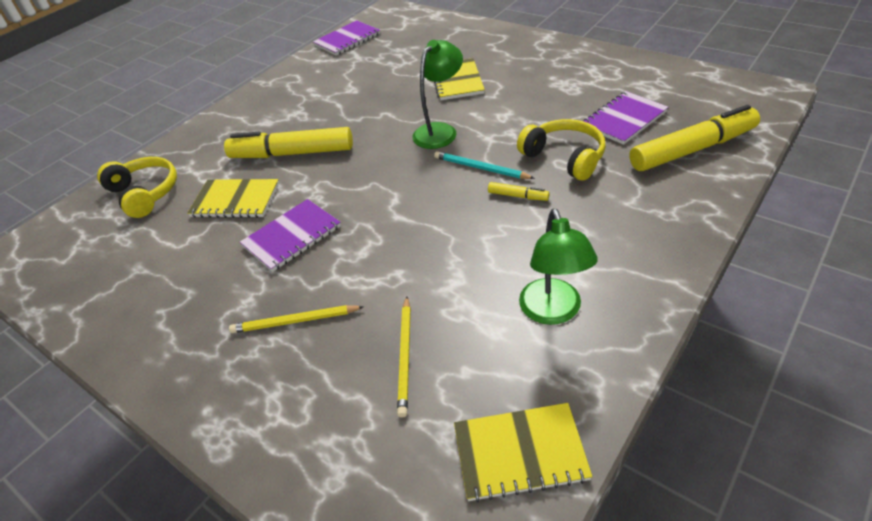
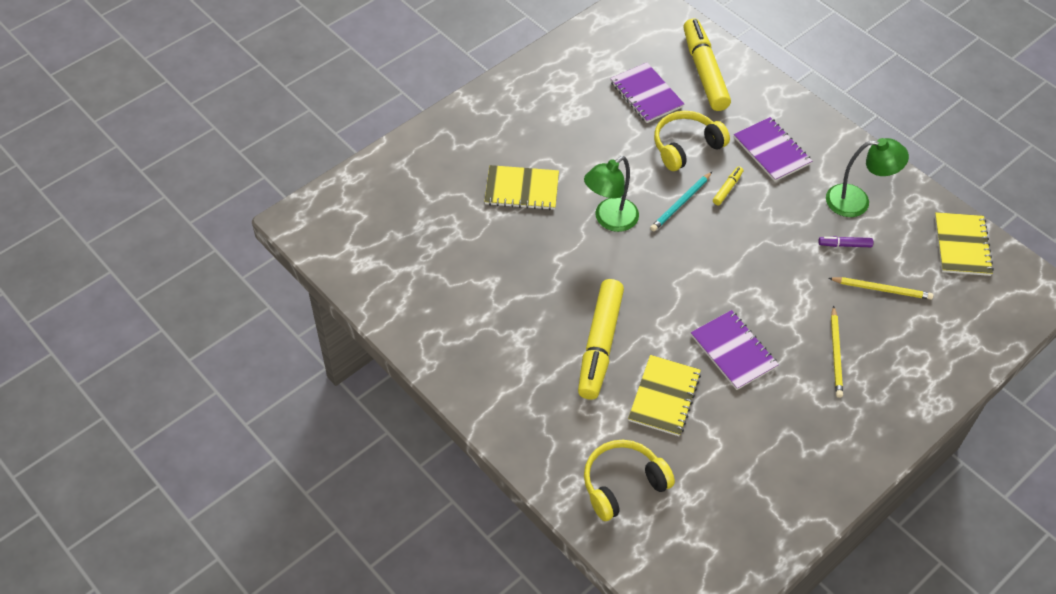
camera: 85 degrees left, 10 degrees up
purple notebook [313,20,380,56] -> purple notebook moved to [734,117,812,182]
green lamp [412,40,463,149] -> green lamp turned 90 degrees counterclockwise [584,156,639,232]
none -> purple marker [818,236,873,247]

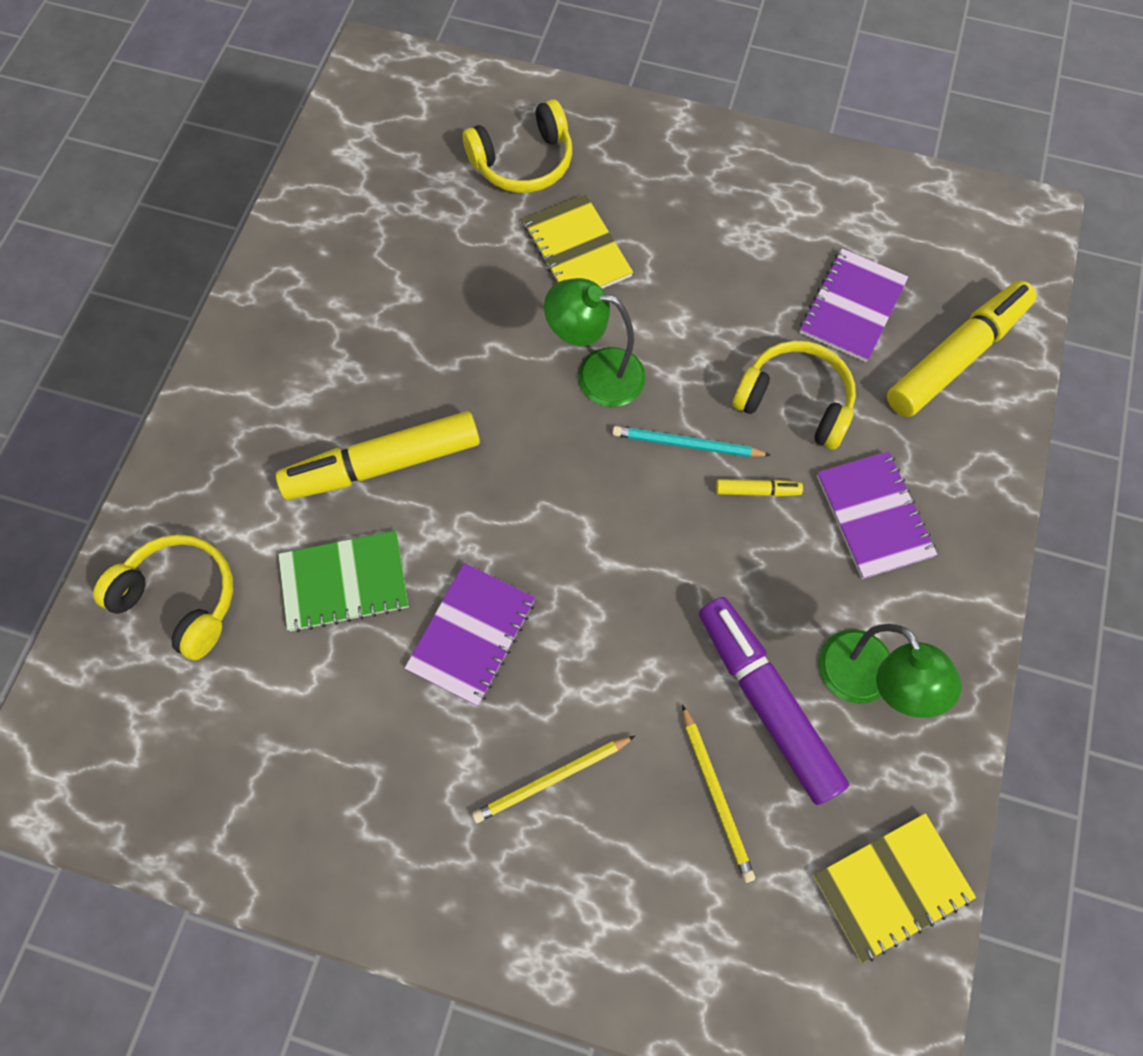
camera: 60 degrees right, 15 degrees up
yellow notebook [628,355,701,436] -> green notebook [278,530,409,632]
purple notebook [734,117,812,182] -> purple notebook turned 45 degrees counterclockwise [817,451,937,579]
purple marker [818,236,873,247] -> purple marker [698,597,849,805], size x2.37
none -> yellow headphones [463,99,572,193]

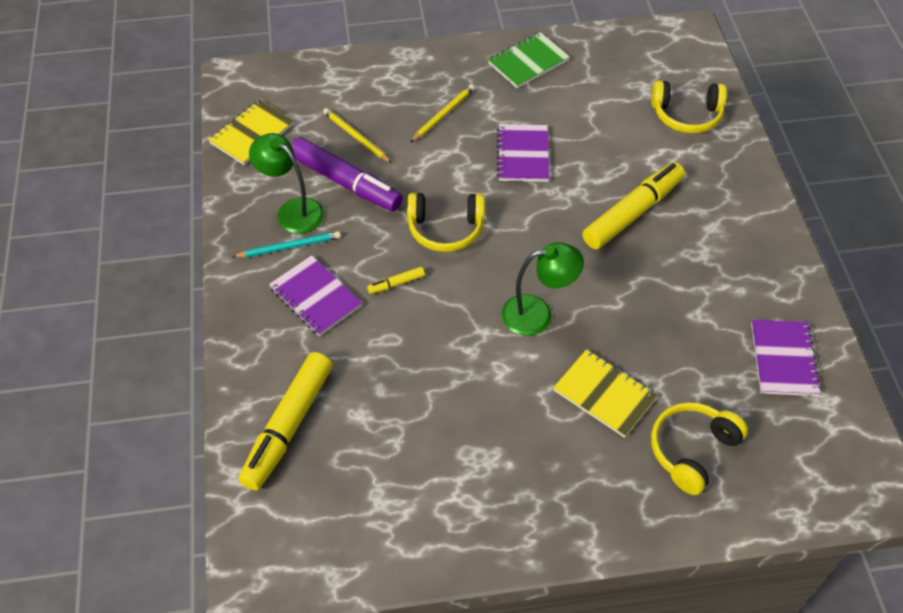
camera: 155 degrees right, 15 degrees down
green notebook [278,530,409,632] -> green notebook moved to [488,32,570,88]
turquoise pencil [612,426,770,457] -> turquoise pencil moved to [232,231,341,258]
yellow headphones [732,341,856,450] -> yellow headphones moved to [407,193,485,252]
purple notebook [799,248,908,362] -> purple notebook moved to [751,319,821,396]

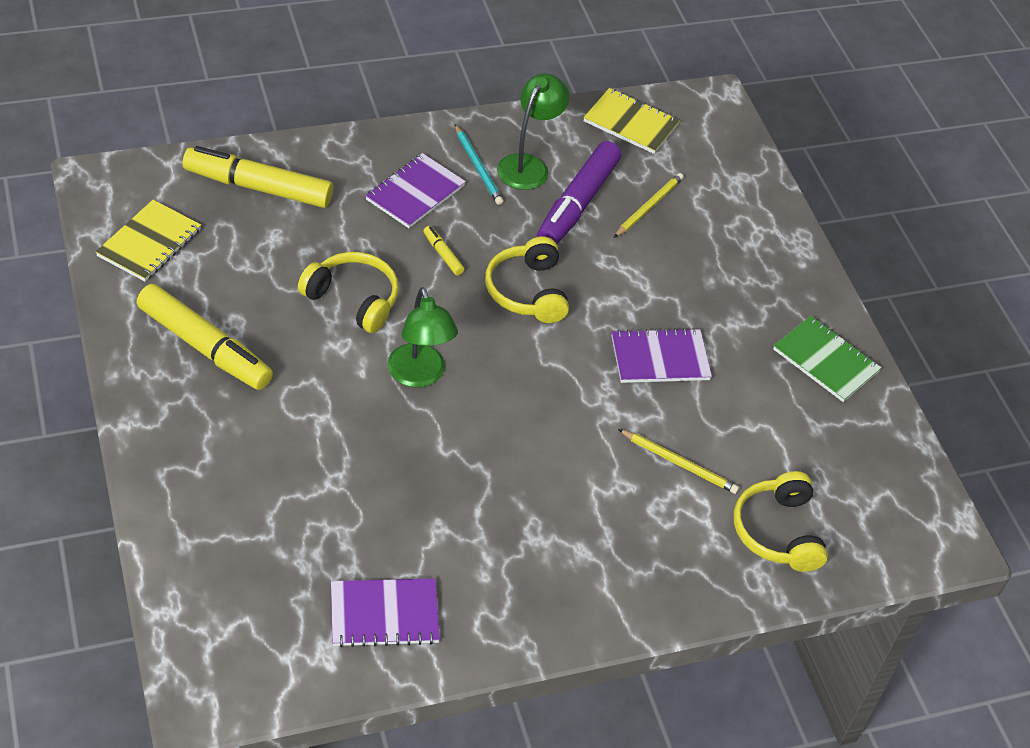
camera: 75 degrees right, 5 degrees down
yellow pencil [411,84,475,142] -> yellow pencil moved to [618,429,739,494]
yellow notebook [553,349,658,438] -> yellow notebook moved to [96,200,201,281]
yellow marker [582,162,685,249] -> yellow marker moved to [137,284,273,390]
yellow headphones [651,402,748,495] -> yellow headphones moved to [298,252,399,333]

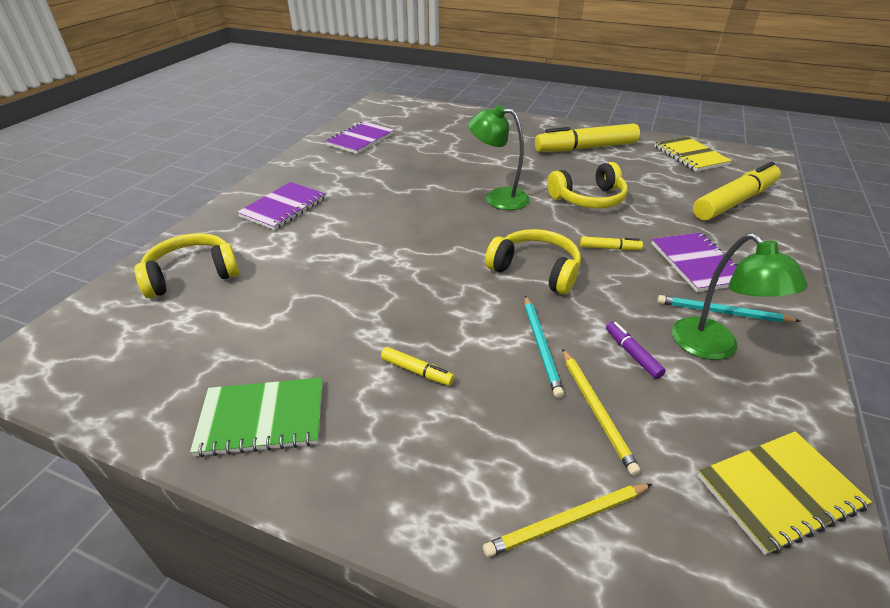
camera: 135 degrees right, 10 degrees down
purple marker [537,141,621,244] -> purple marker [606,321,666,379], size x0.42
purple notebook [612,328,712,383] -> purple notebook moved to [237,182,326,230]
yellow pencil [618,429,739,494] -> yellow pencil moved to [483,484,652,557]
yellow headphones [733,471,828,572] -> yellow headphones turned 60 degrees counterclockwise [135,233,239,298]
none -> yellow marker [381,347,454,386]
none -> turquoise pencil [525,296,564,398]

